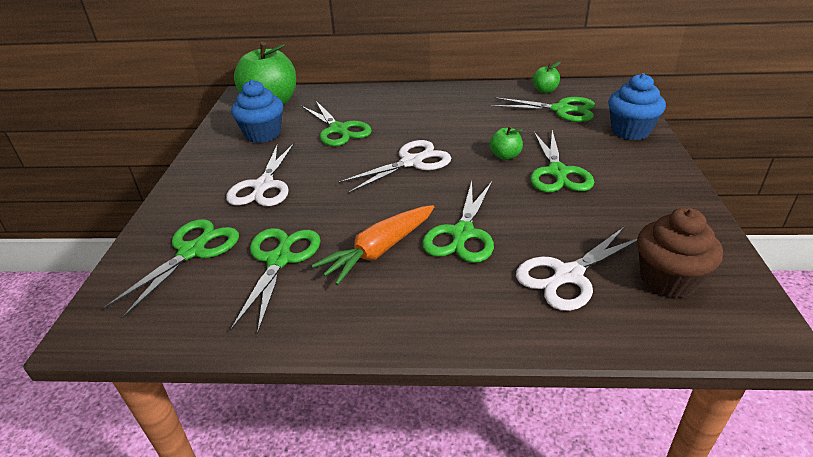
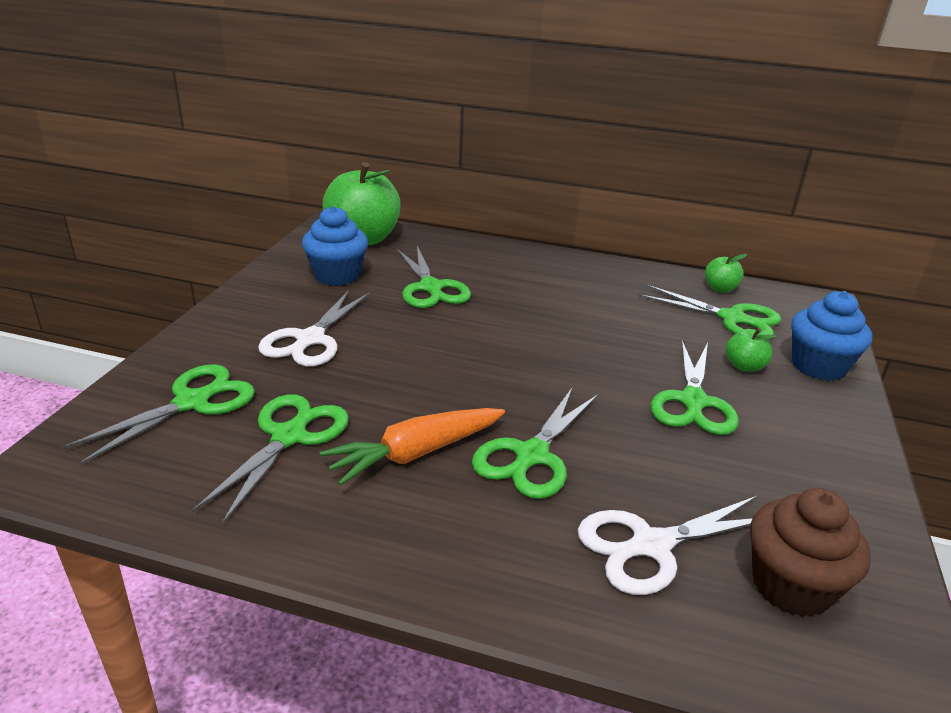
camera: 10 degrees right, 5 degrees down
white scissors [338,140,451,193] -> none
green apple [490,126,523,160] -> green apple moved to [726,328,776,372]

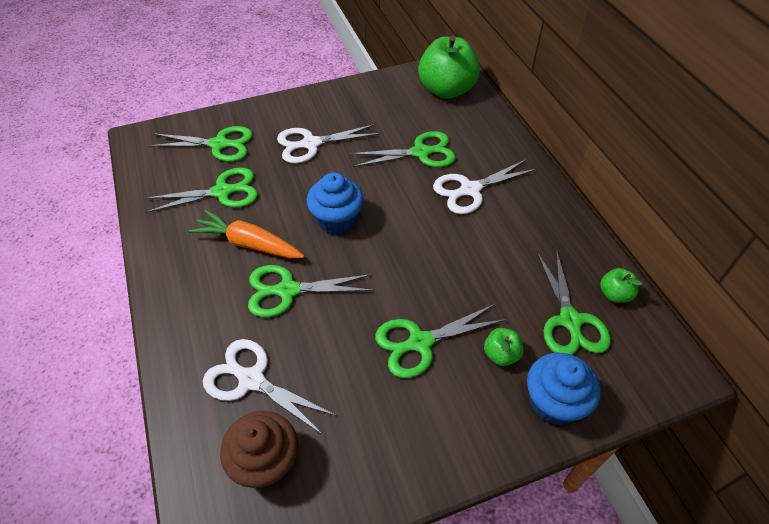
camera: 55 degrees right, 20 degrees up
blue cupcake [302,206,368,286] -> blue cupcake moved to [307,172,364,235]
green scissors [397,246,471,308] -> green scissors turned 135 degrees counterclockwise [350,131,456,167]
none -> white scissors [433,159,537,214]

